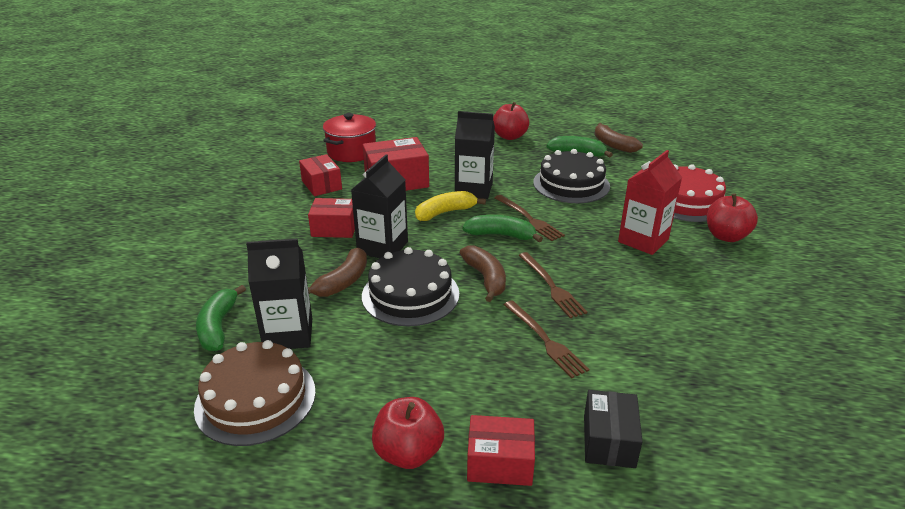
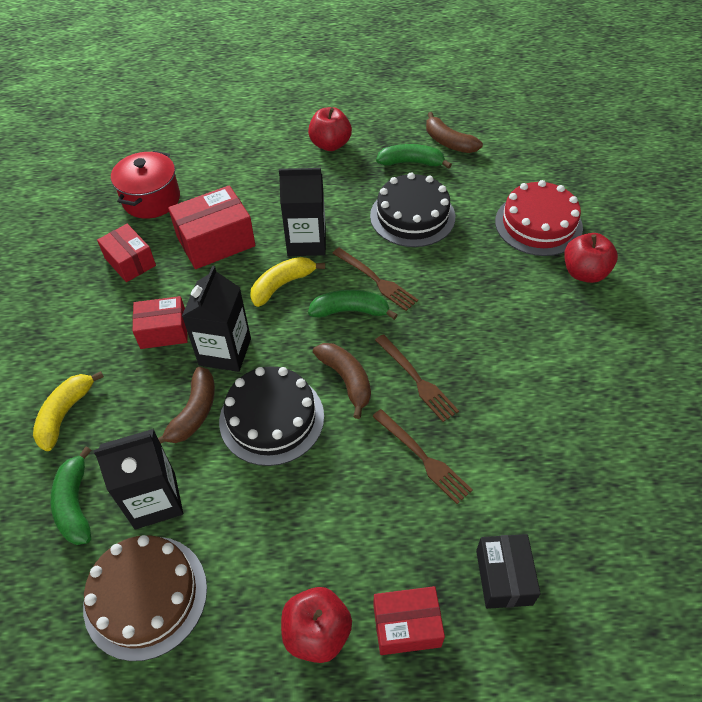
camera: 10 degrees left, 20 degrees up
red carton [618,150,682,255] -> none
none -> yellow banana [33,371,104,451]

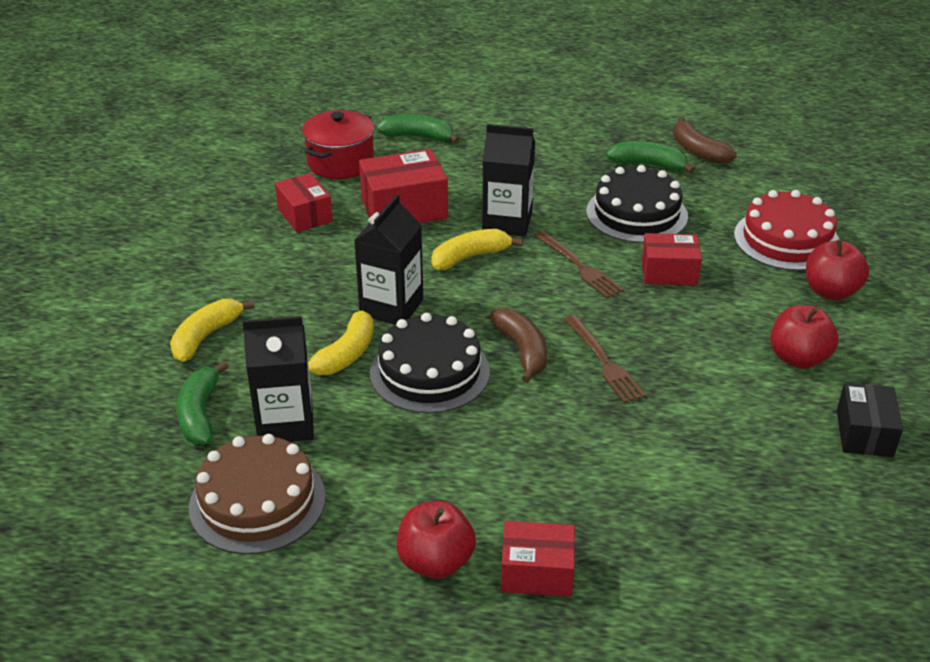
camera: 10 degrees right, 15 degrees down
red box [133,296,188,349] -> red box moved to [642,233,702,285]
brown banana [158,367,215,444] -> yellow banana [308,311,374,375]
red apple [308,107,352,151] -> red apple moved to [770,305,838,369]
green banana [308,290,398,320] -> green banana moved to [376,114,460,143]
brown fork [372,409,473,504] -> none
black box [476,534,541,609] -> black box moved to [837,382,903,457]

